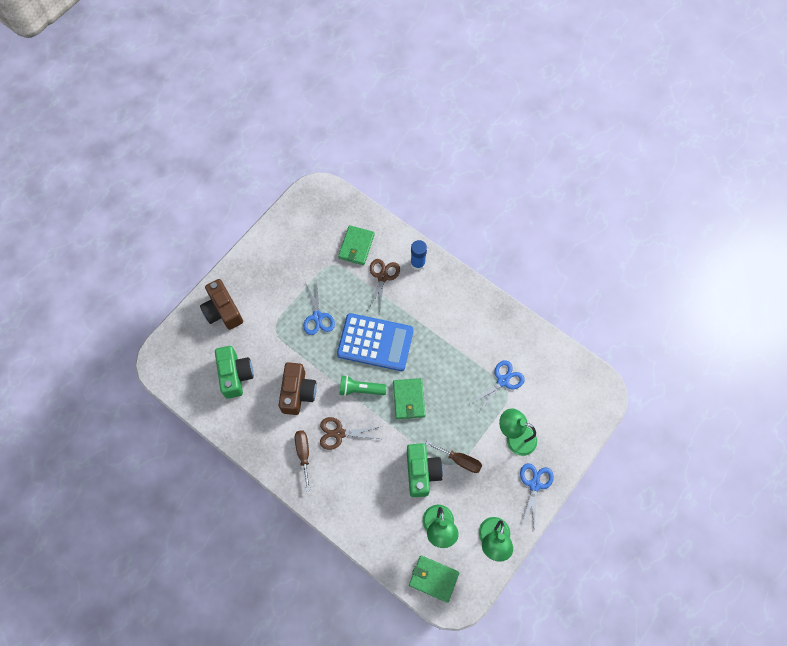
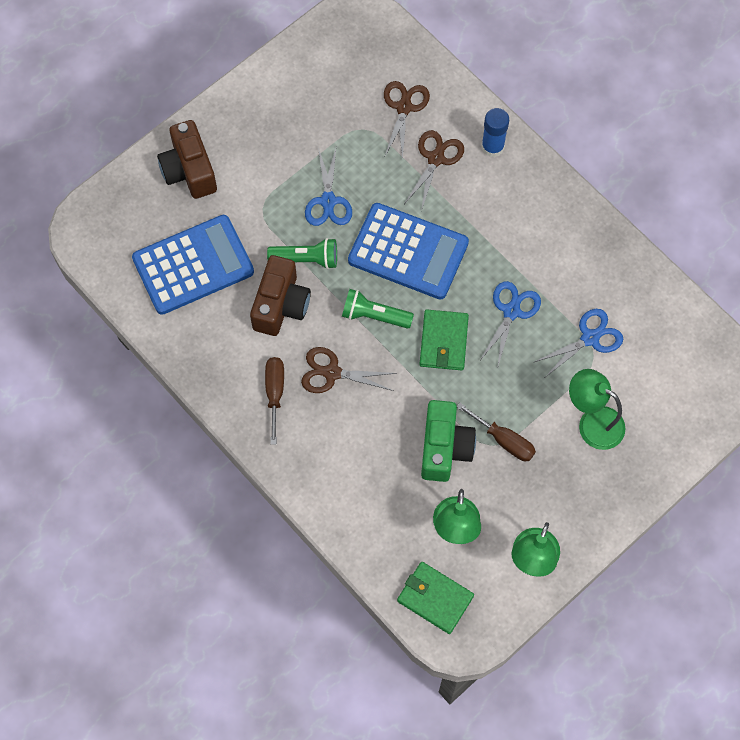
camera: 10 degrees right, 0 degrees up
green camera [215,346,254,399] -> blue calculator [132,215,254,315]
green wallet [338,225,375,265] -> brown scissors [384,81,430,161]
blue scissors [520,463,554,527] -> blue scissors moved to [480,281,541,369]
none -> green flashlight [267,238,337,269]

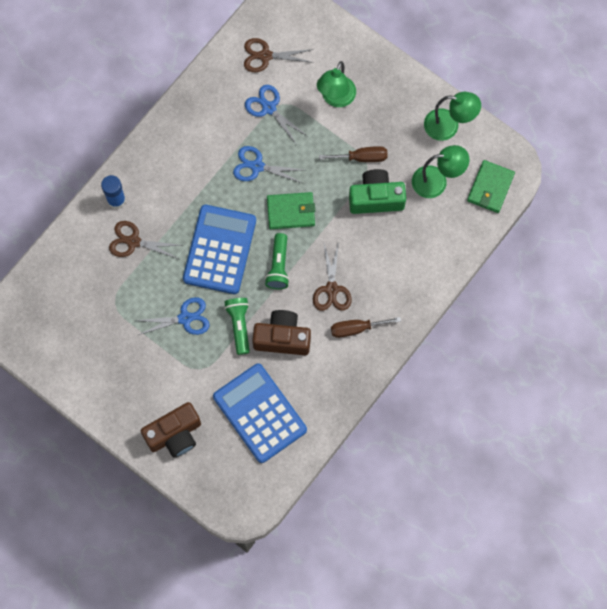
camera: 100 degrees left, 5 degrees up
brown scissors [384,81,430,161] -> brown scissors moved to [244,38,314,72]
brown screwdriver [457,403,536,461] -> brown screwdriver turned 60 degrees clockwise [319,146,388,162]

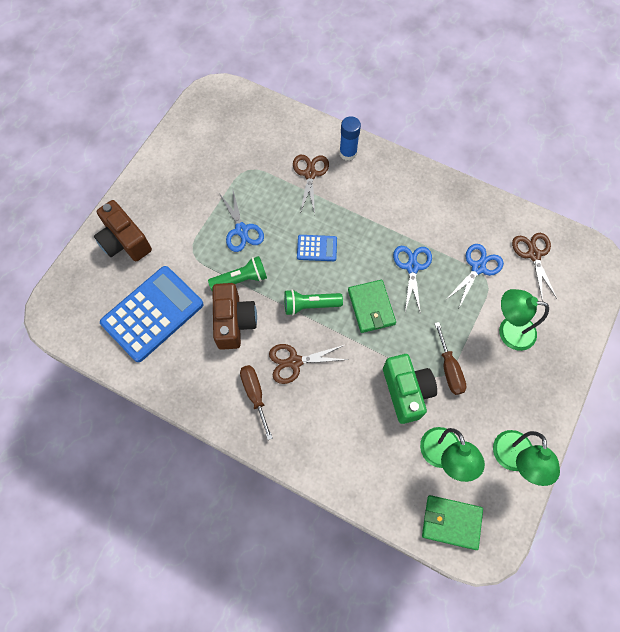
camera: 80 degrees right, 5 degrees down
blue calculator [183,205,256,294] -> blue calculator [297,235,337,261], size x0.47

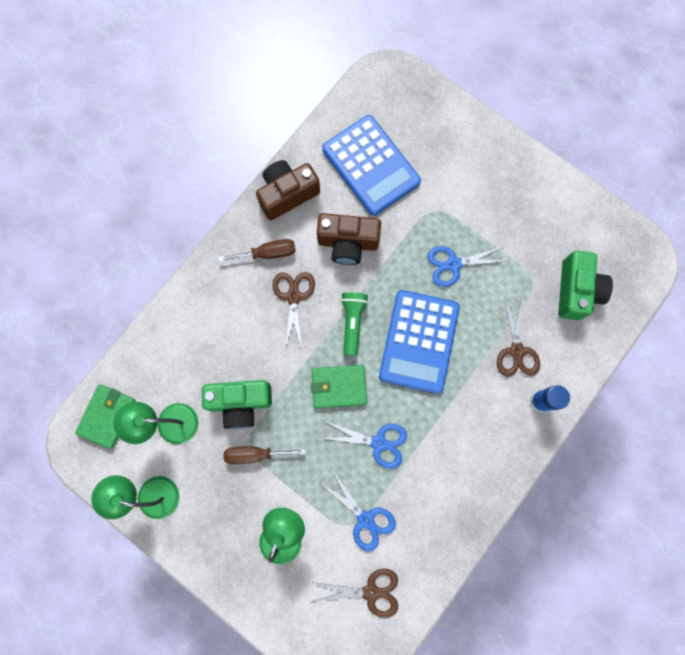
camera: 100 degrees right, 10 degrees up
brown camera [94,200,152,261] -> brown camera moved to [256,160,320,220]
green flashlight [208,256,267,290] -> none
brown scissors [293,155,329,214] -> brown scissors turned 75 degrees clockwise [497,296,540,376]
blue calculator [297,235,337,261] -> blue calculator [379,290,460,394], size x2.14
none -> green camera [558,251,613,320]

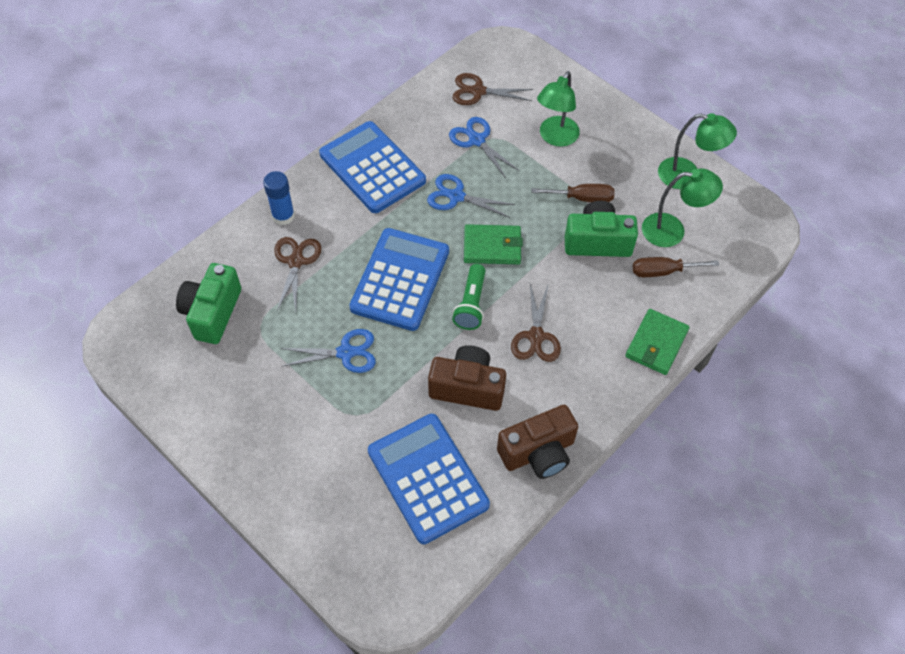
camera: 175 degrees left, 20 degrees down
green wallet [75,384,136,449] -> green wallet moved to [625,309,690,375]
brown screwdriver [218,239,296,262] -> brown screwdriver moved to [633,257,719,277]
none -> blue calculator [319,121,426,213]

